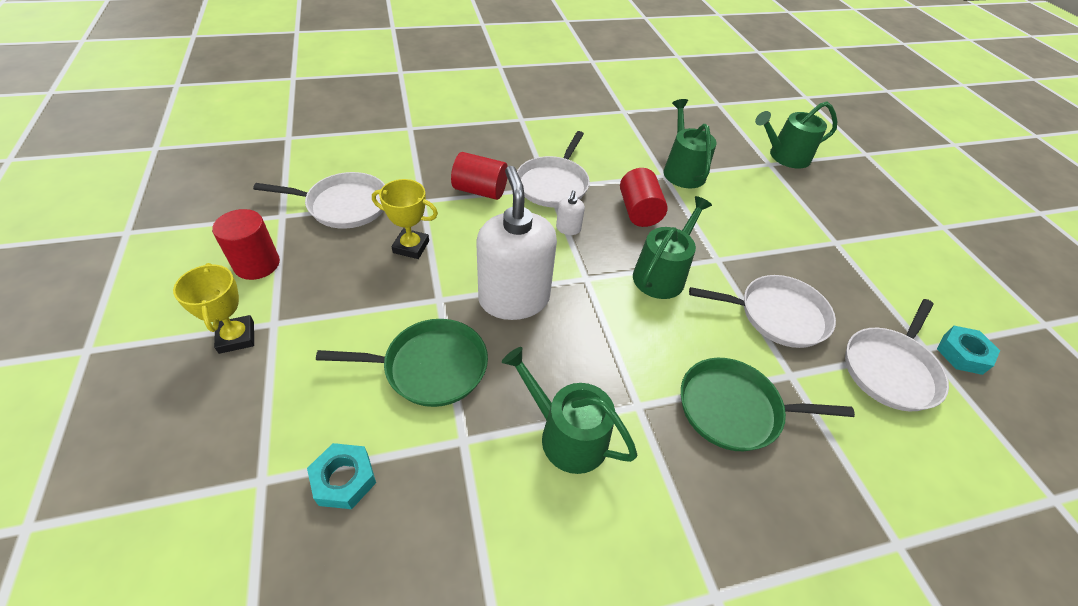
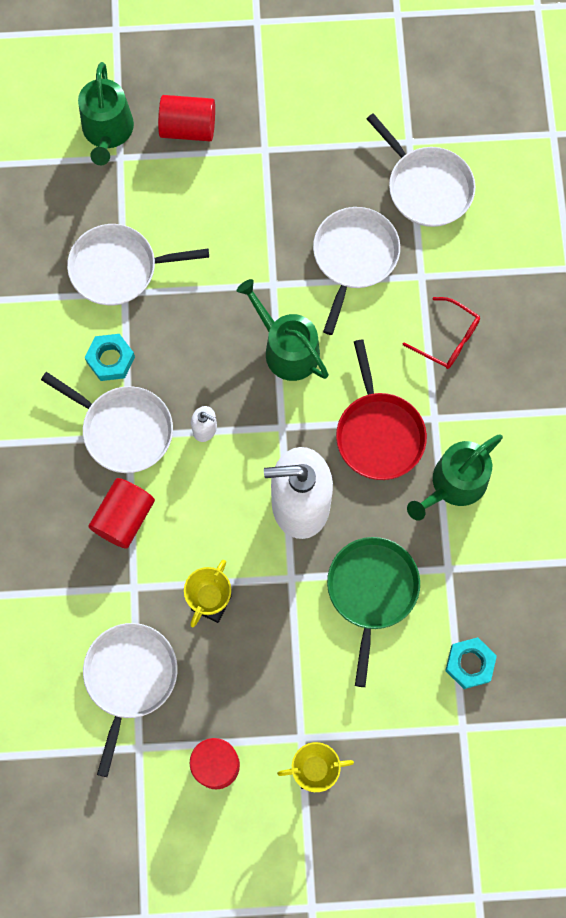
camera: 75 degrees left, 25 degrees up
red cylinder [620,168,668,227] -> red cylinder moved to [158,95,215,141]
green watering can [663,99,717,188] -> white pan [67,224,209,306]
green pan [681,358,855,451] -> red glasses [403,297,480,369]
turquoise nut [937,326,1000,375] -> turquoise nut moved to [85,334,135,381]
none -> red pan [336,339,427,480]

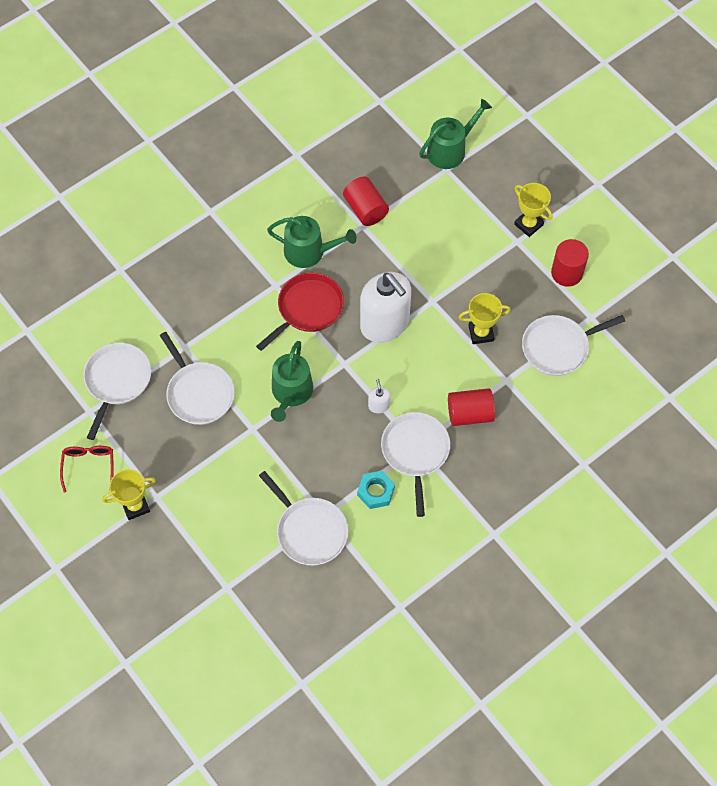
camera: 125 degrees left, 10 degrees down
green watering can [78,62,134,165] -> green watering can moved to [419,99,492,169]
red cylinder [158,95,215,141] -> red cylinder moved to [343,177,389,226]
white pan [313,207,400,335] -> white pan turned 105 degrees counterclockwise [160,332,235,425]
green pan [327,537,420,687] -> none
red glasses [403,297,480,369] -> red glasses moved to [60,446,114,493]
turquoise nut [445,637,497,689] -> none
none -> yellow trophy [102,469,156,520]

